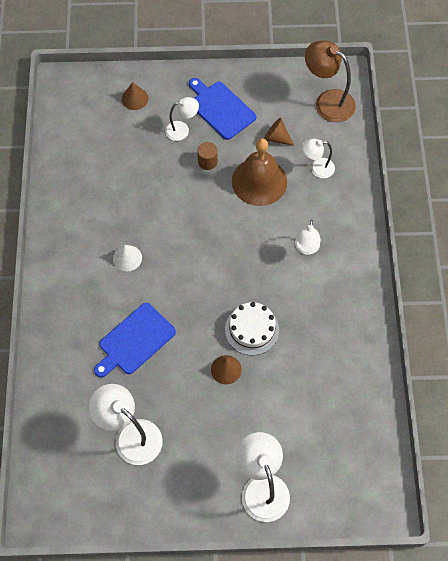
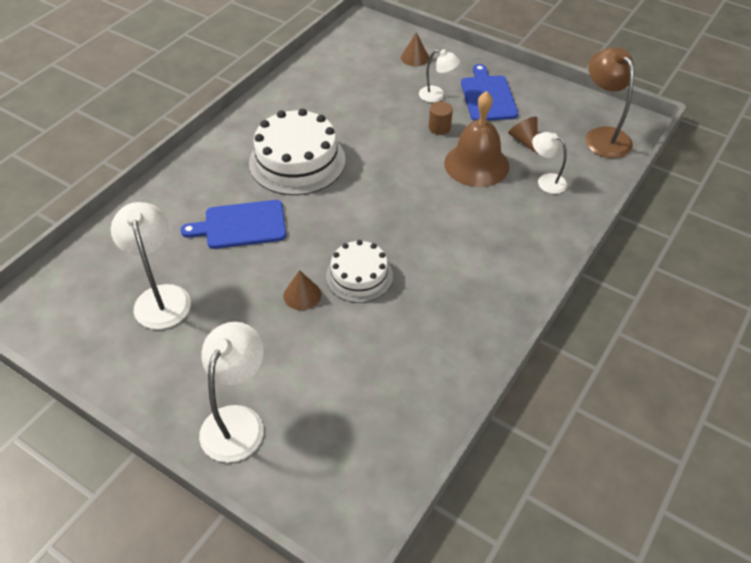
camera: 35 degrees right, 15 degrees down
white cone [113,245,142,271] -> white cake [249,108,346,195]
white lamp [295,220,321,255] -> none

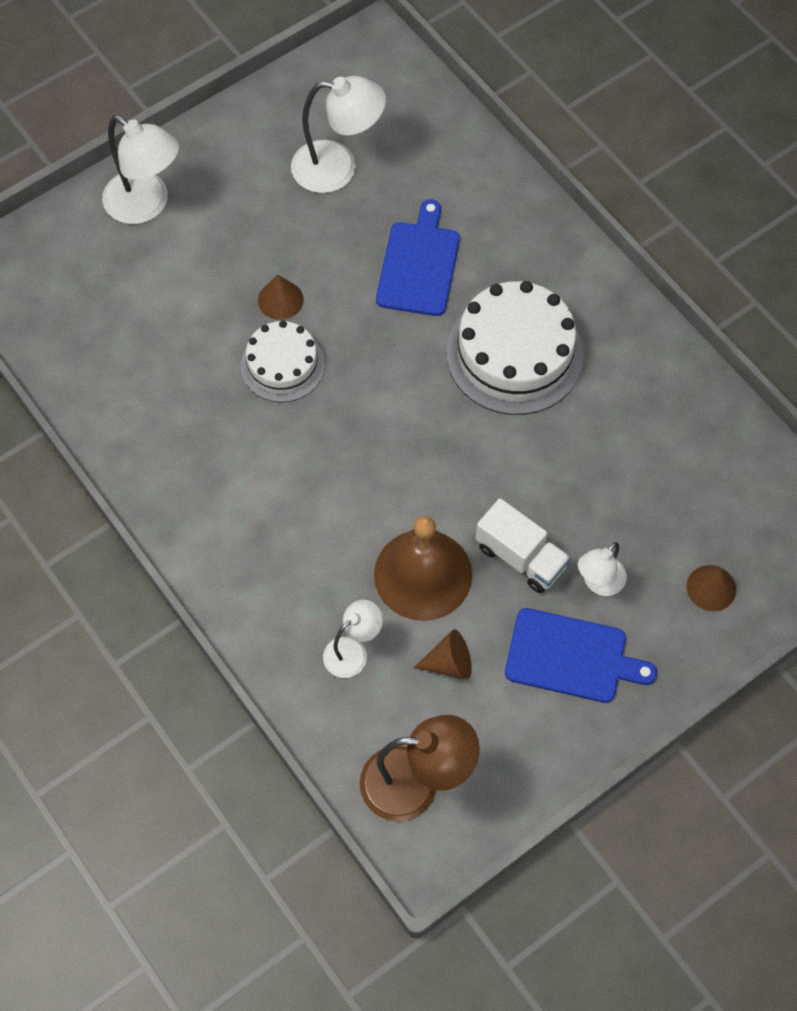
camera: 110 degrees right, 15 degrees up
brown cylinder [429,102,453,135] -> white truck [476,498,571,593]

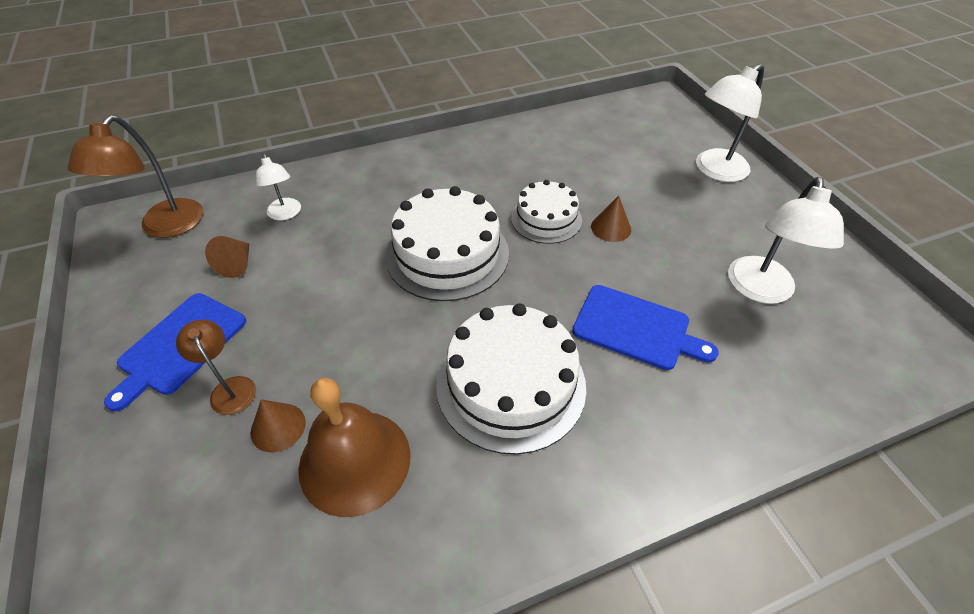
camera: 105 degrees right, 15 degrees down
brown bell [374,516,472,621] -> brown bell moved to [298,378,411,517]
white truck [476,498,571,593] -> none
white lamp [578,542,627,596] -> brown lamp [176,320,256,415]
brown cone [687,565,736,611] -> brown cone moved to [251,399,306,452]
none -> white cake [385,186,509,301]

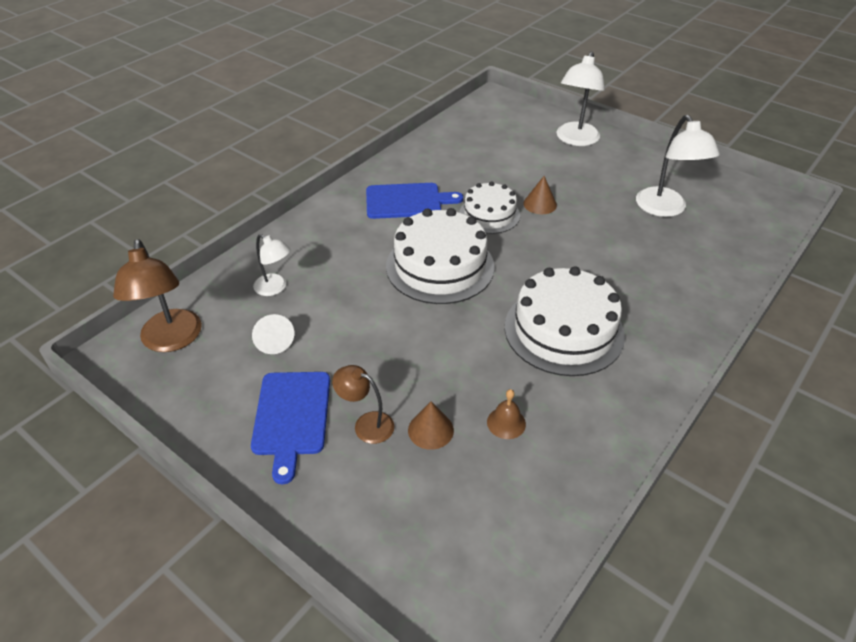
camera: 30 degrees left, 5 degrees down
brown cone [205,236,249,278] -> white cone [252,314,294,354]
brown bell [298,378,411,517] -> brown bell [487,389,526,439], size x0.43
blue cutting board [572,285,719,370] -> blue cutting board moved to [366,183,463,219]

